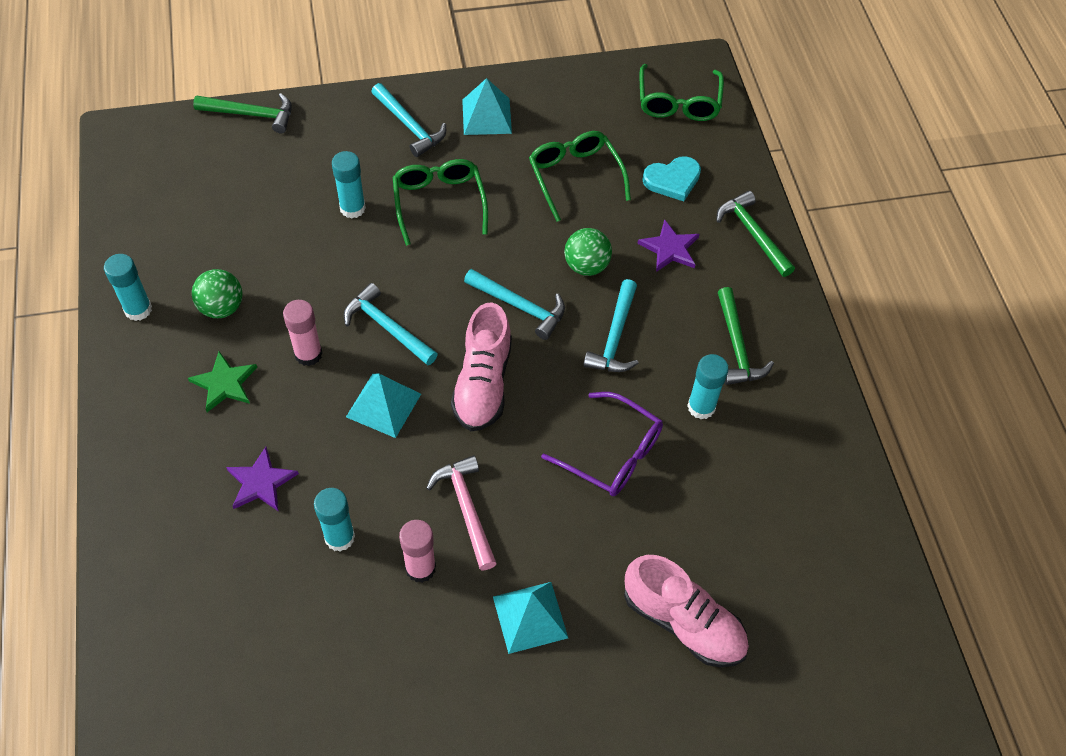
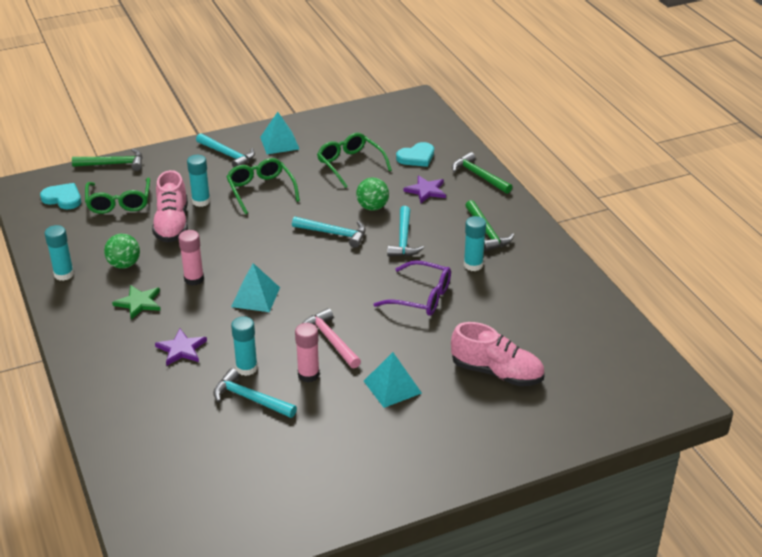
camera: 10 degrees left, 20 degrees down
turquoise hammer [344,283,438,366] -> turquoise hammer moved to [213,368,297,418]
pink shoe [451,303,512,431] -> pink shoe moved to [152,170,188,243]
green glasses [640,64,724,121] -> green glasses moved to [85,178,150,214]
none -> turquoise heart [40,183,81,210]

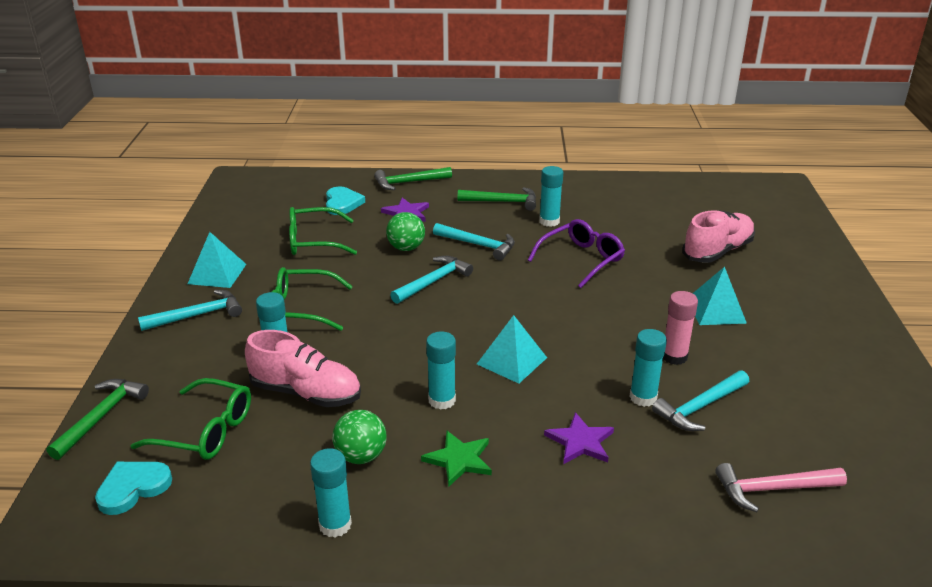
camera: 65 degrees left, 5 degrees down
pink glue stick [178,230,204,286] -> turquoise glue stick [426,331,456,410]
pink hammer [303,308,361,368] -> pink hammer moved to [715,463,847,512]

